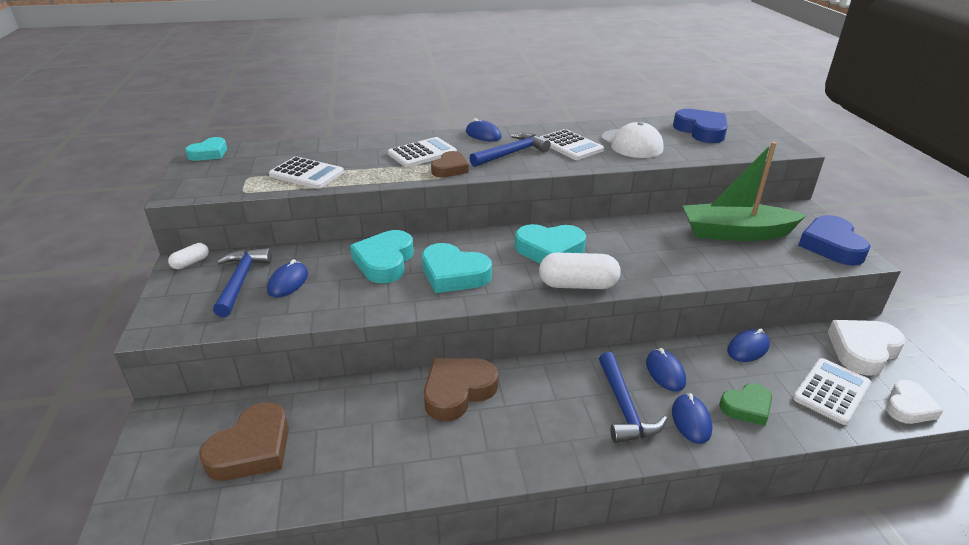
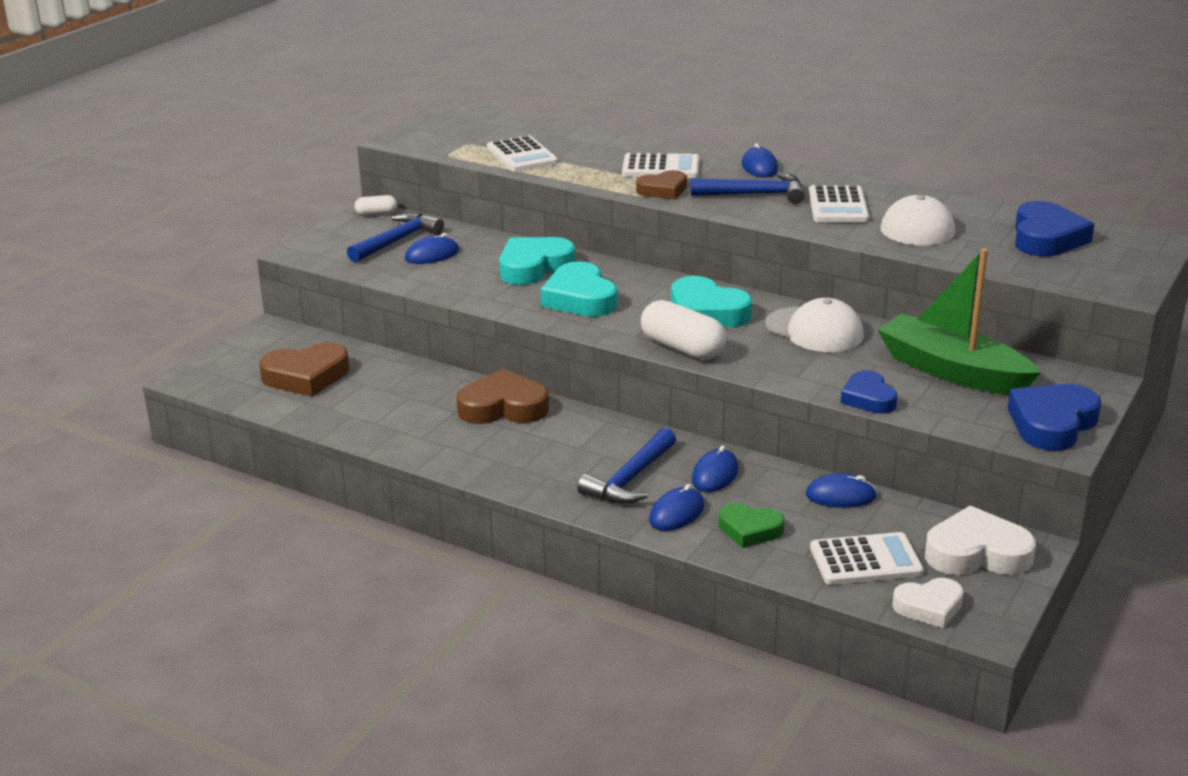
camera: 40 degrees right, 5 degrees down
turquoise heart [185,137,227,161] -> none
none -> white cap [765,298,864,352]
none -> blue heart [841,370,898,414]

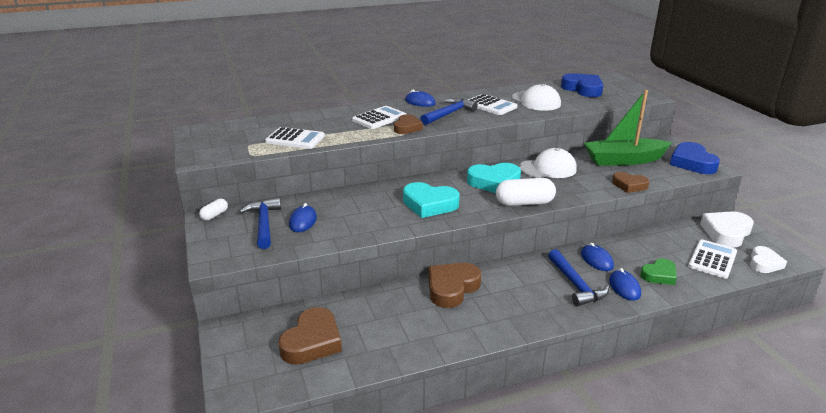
camera: 50 degrees left, 0 degrees up
turquoise heart [499,237,576,285] -> none
blue mouse [805,473,877,508] -> none
blue heart [841,370,898,414] -> brown heart [612,172,649,193]

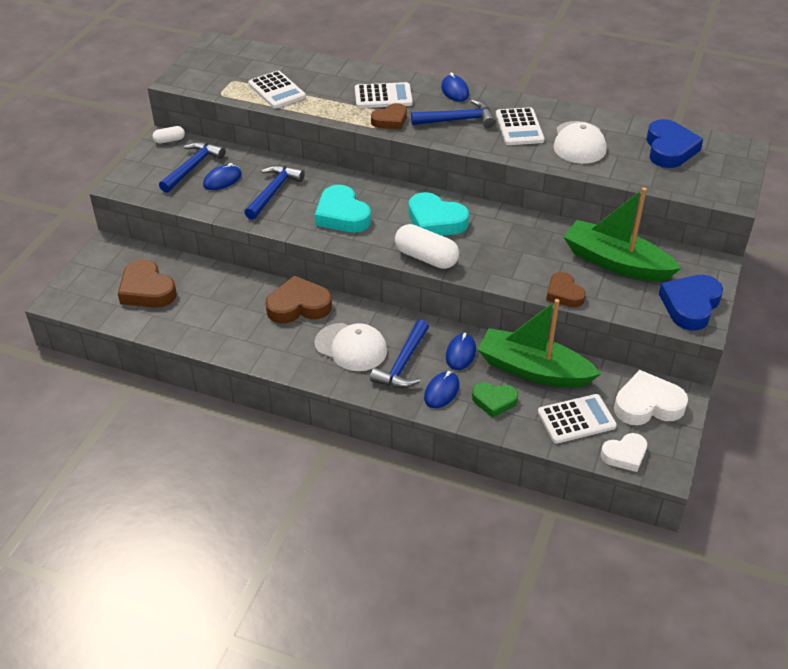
camera: 40 degrees right, 15 degrees up
brown heart [279,307,342,365] -> brown heart turned 75 degrees clockwise [118,259,177,308]
white cap [519,148,577,178] -> white cap moved to [314,323,387,371]
none -> blue hammer [244,165,305,220]
none -> green boat [477,299,601,388]

